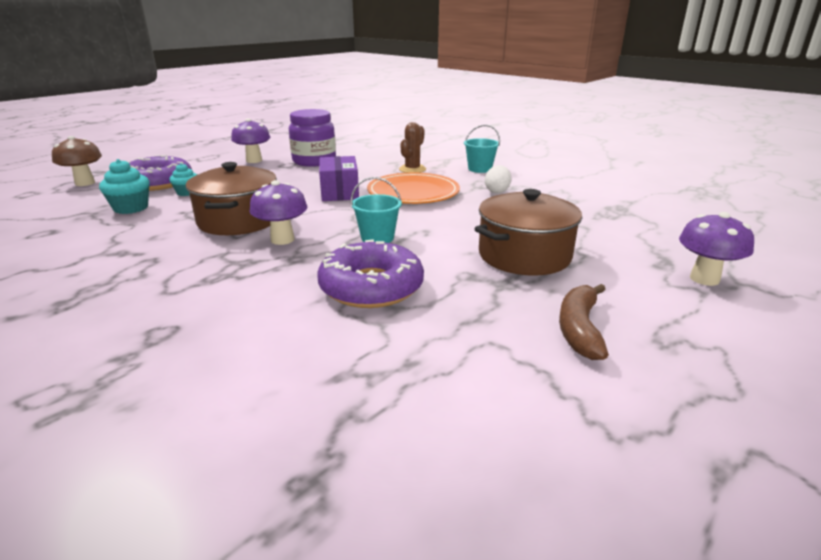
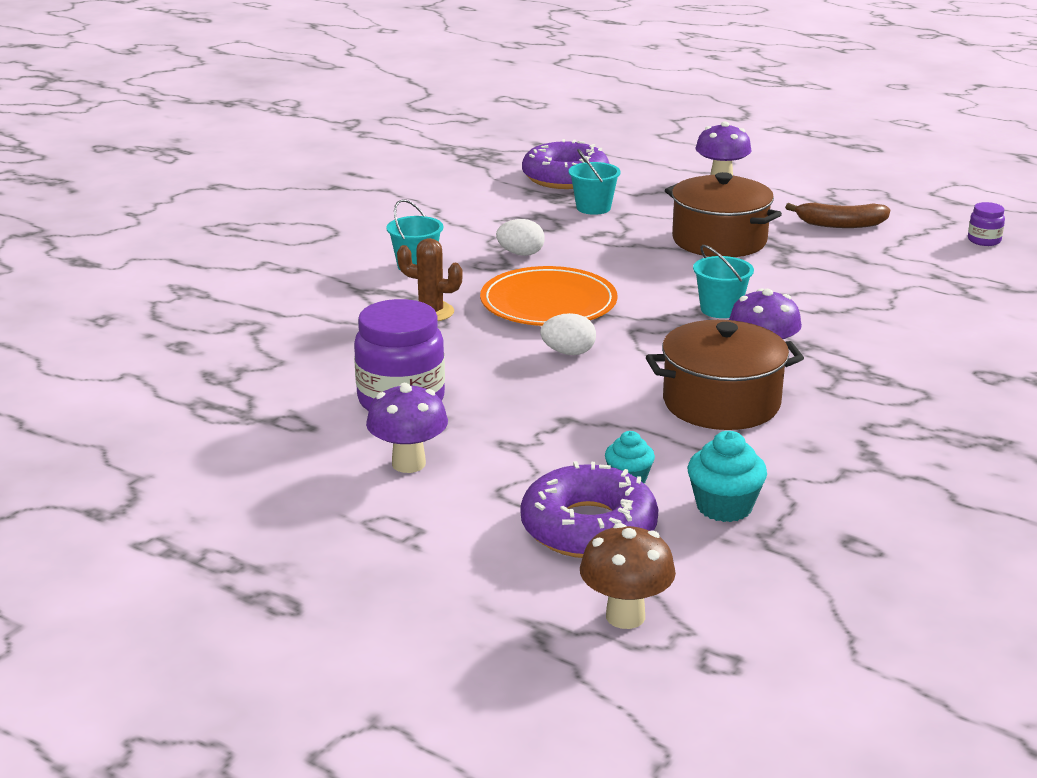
camera: 100 degrees left, 0 degrees up
purple donut [317,239,424,308] -> purple donut moved to [522,139,610,189]
purple box [319,156,359,201] -> white egg [540,313,596,355]
none -> turquoise bucket [569,149,621,215]
none -> purple jar [968,202,1005,246]

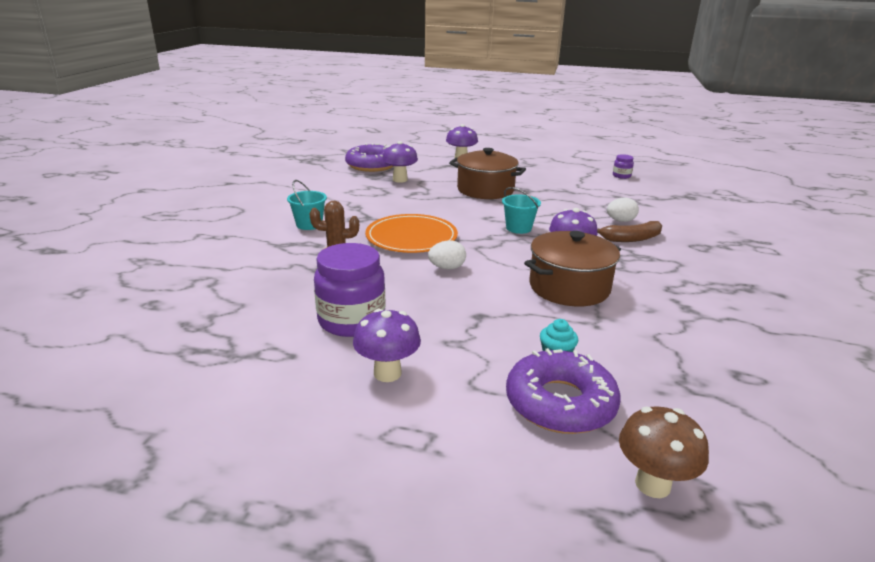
camera: 20 degrees left, 0 degrees up
white egg [496,219,545,256] -> white egg moved to [607,197,639,222]
turquoise bucket [569,149,621,215] -> purple mushroom [382,141,418,183]
turquoise cupcake [688,431,767,522] -> none
brown banana [785,202,890,228] -> brown banana moved to [597,221,662,242]

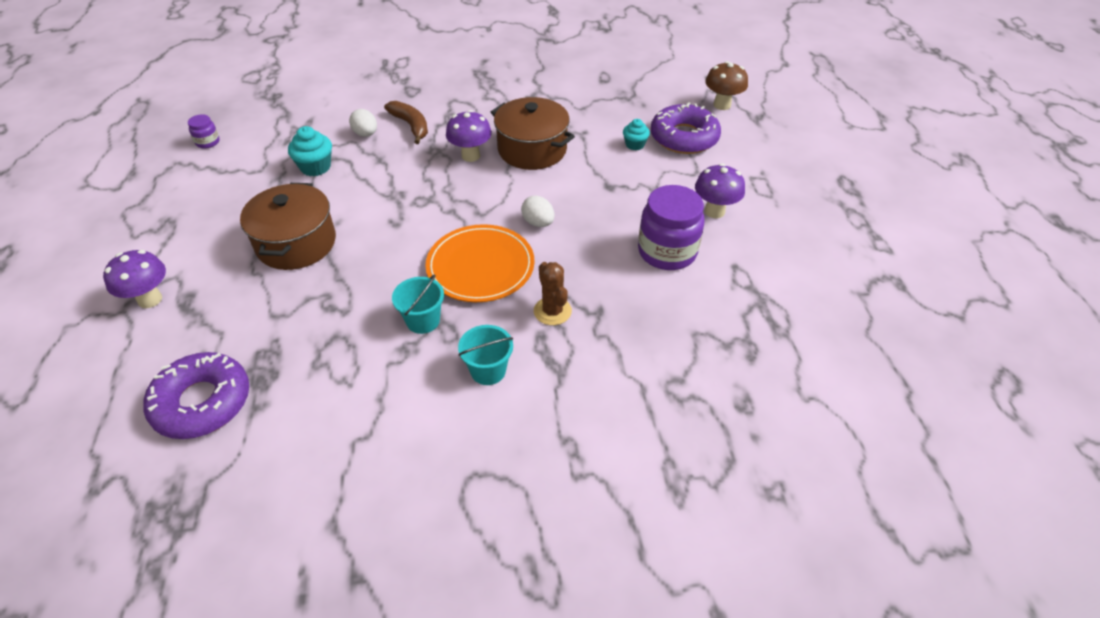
camera: 110 degrees left, 20 degrees up
purple mushroom [382,141,418,183] -> none
turquoise bucket [502,187,541,234] -> turquoise bucket moved to [392,274,444,334]
none -> turquoise cupcake [288,126,332,176]

